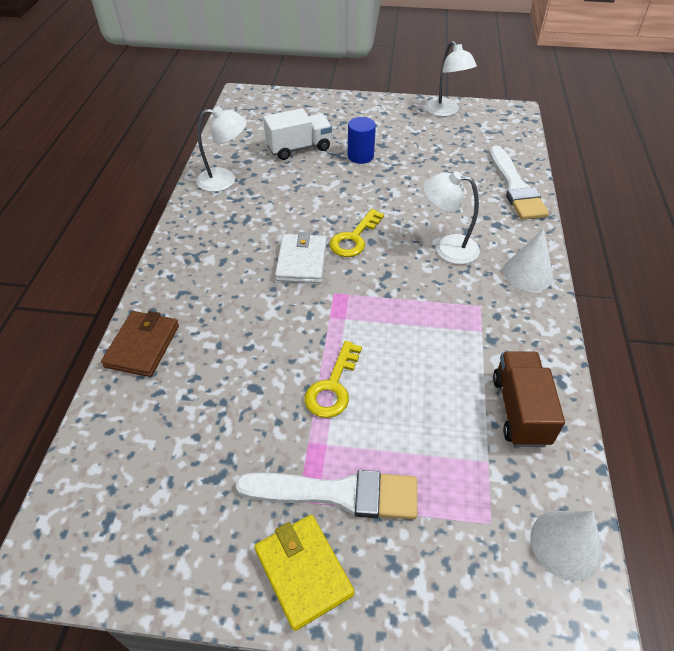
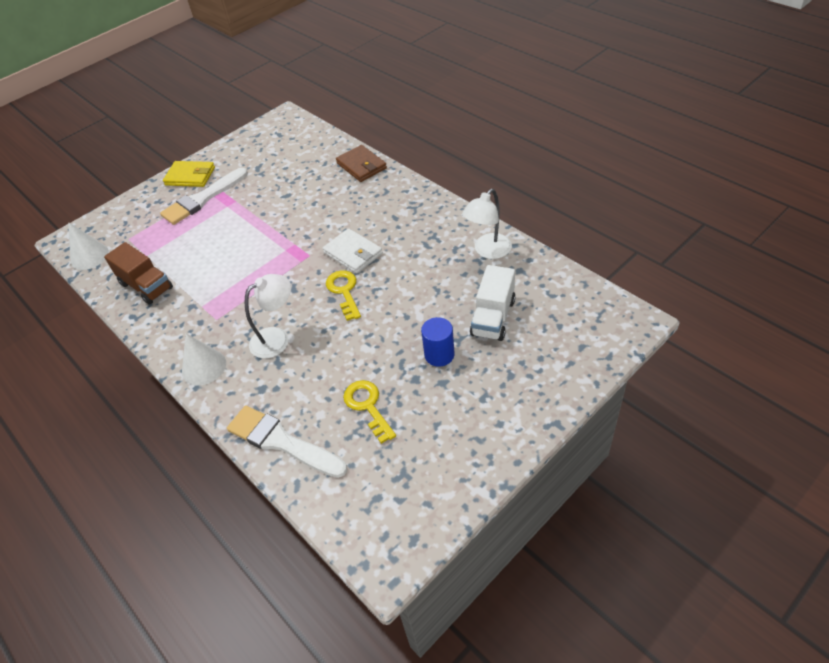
camera: 135 degrees right, 0 degrees up
yellow key [305,341,362,418] -> yellow key moved to [343,380,396,444]
white lamp [425,41,477,116] -> none

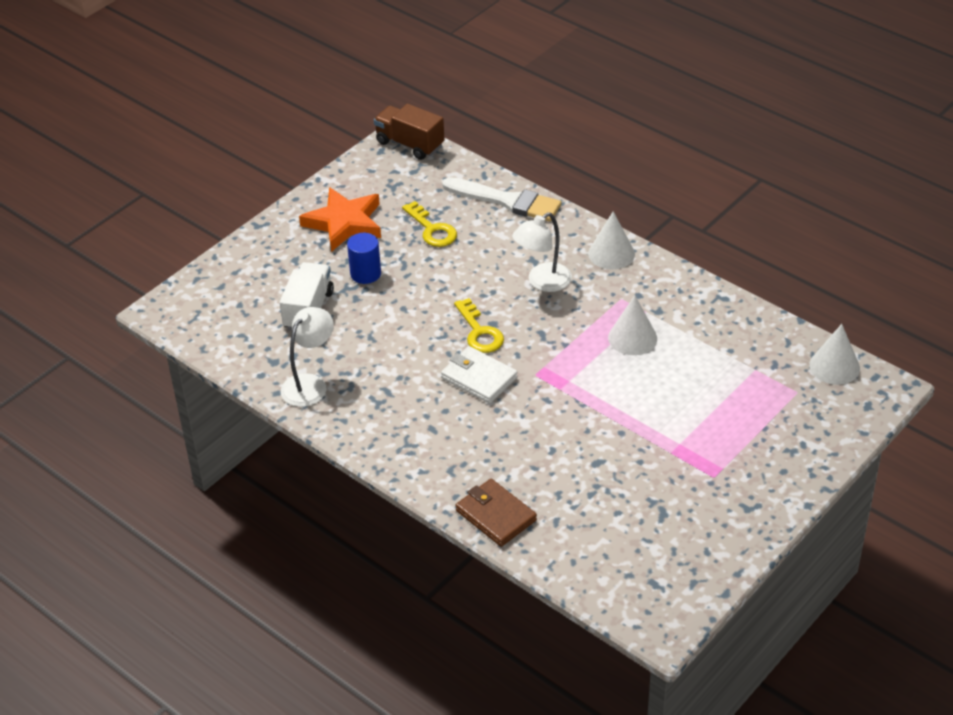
camera: 170 degrees right, 5 degrees down
brown truck [104,242,173,305] -> brown truck moved to [374,104,445,160]
white brush [160,168,248,225] -> none
yellow wallet [163,161,215,187] -> none
none -> orange star [299,187,381,252]
none -> white cone [608,295,657,355]

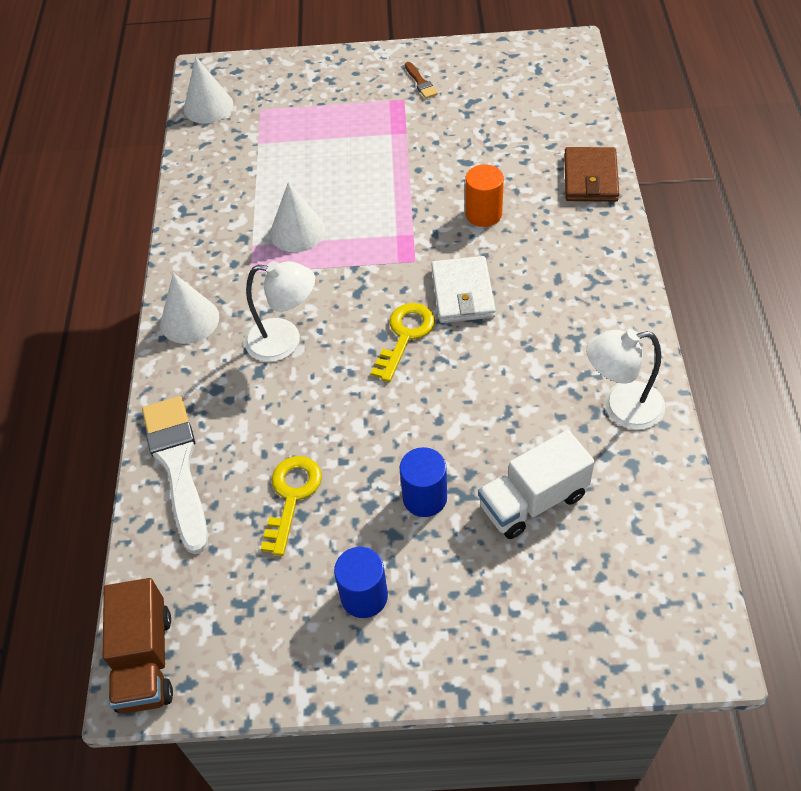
camera: 130 degrees left, 10 degrees up
orange star [299,187,381,252] -> blue cylinder [334,547,388,618]
none -> brown brush [405,62,438,99]
none -> orange cylinder [466,164,504,227]

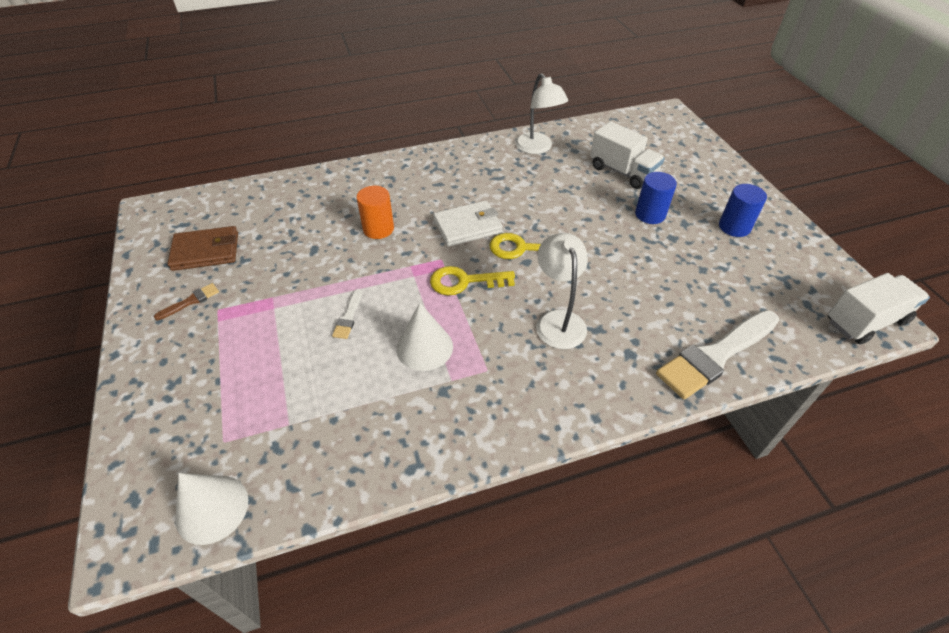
camera: 110 degrees left, 5 degrees down
brown truck [103,578,173,714] -> white truck [828,273,930,345]
white cone [160,273,219,344] -> none
yellow key [261,456,322,556] -> yellow key moved to [430,266,515,295]
brown wallet [564,147,619,202] -> brown wallet moved to [167,226,238,271]
none -> white brush [332,289,362,339]

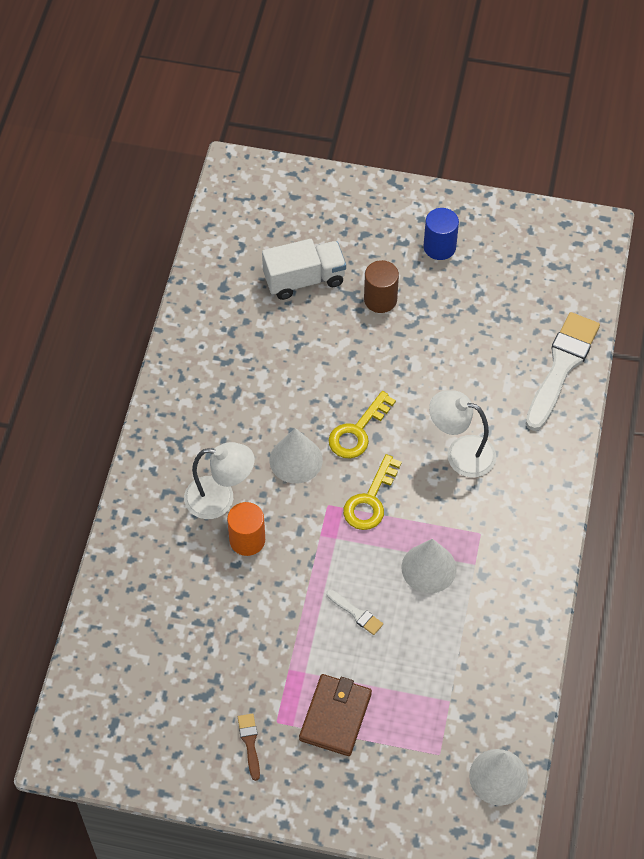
camera: 60 degrees left, 10 degrees up
brown wallet [167,226,238,271] -> brown wallet moved to [299,674,372,756]
white wallet [433,200,503,247] -> white cone [270,428,323,484]
white lamp [515,73,568,154] -> white lamp moved to [184,442,254,519]
blue cylinder [635,172,677,224] -> brown cylinder [364,260,399,313]
white brush [656,310,779,399] -> white brush turned 150 degrees counterclockwise [526,312,600,431]
white truck [828,273,930,345] -> none

